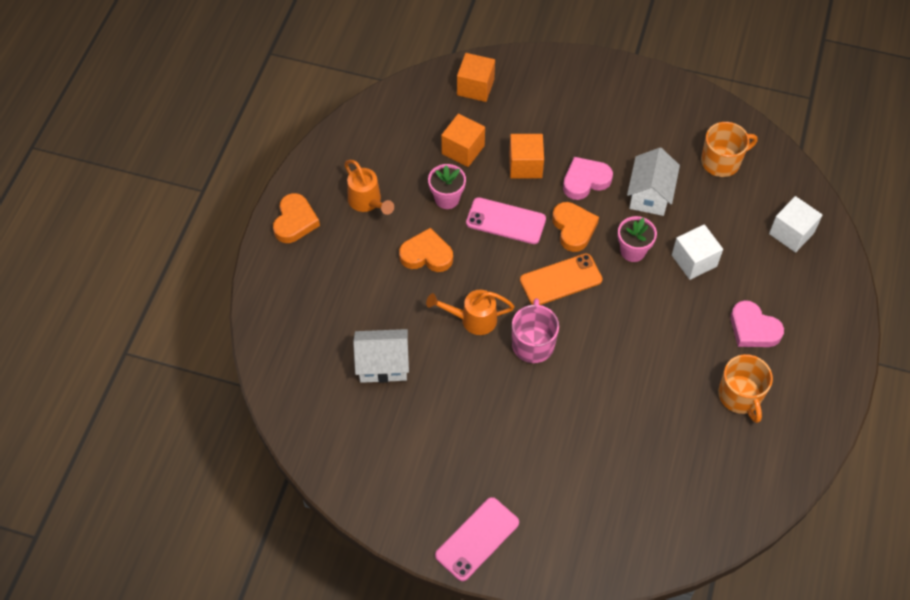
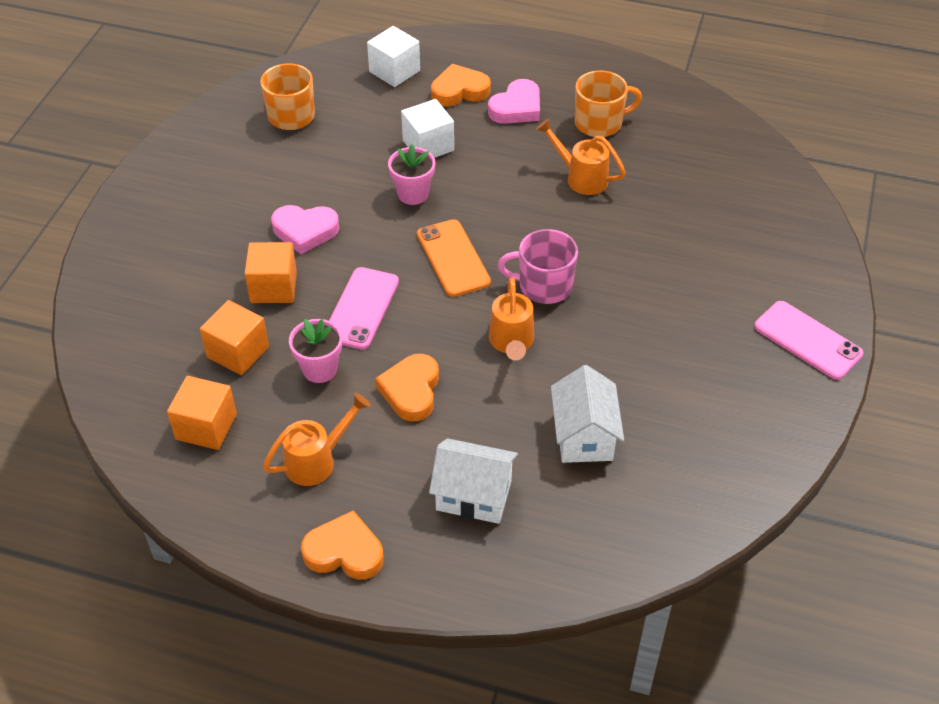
camera: 90 degrees left, 10 degrees down
orange cube [457,53,495,102] -> orange cube moved to [167,376,237,450]
orange heart [552,202,599,252] -> orange heart moved to [431,64,491,107]
pink heart [563,157,613,200] -> pink heart turned 60 degrees counterclockwise [271,205,339,254]
white house [627,148,680,216] -> white house moved to [429,438,518,524]
none -> orange watering can [536,119,626,195]

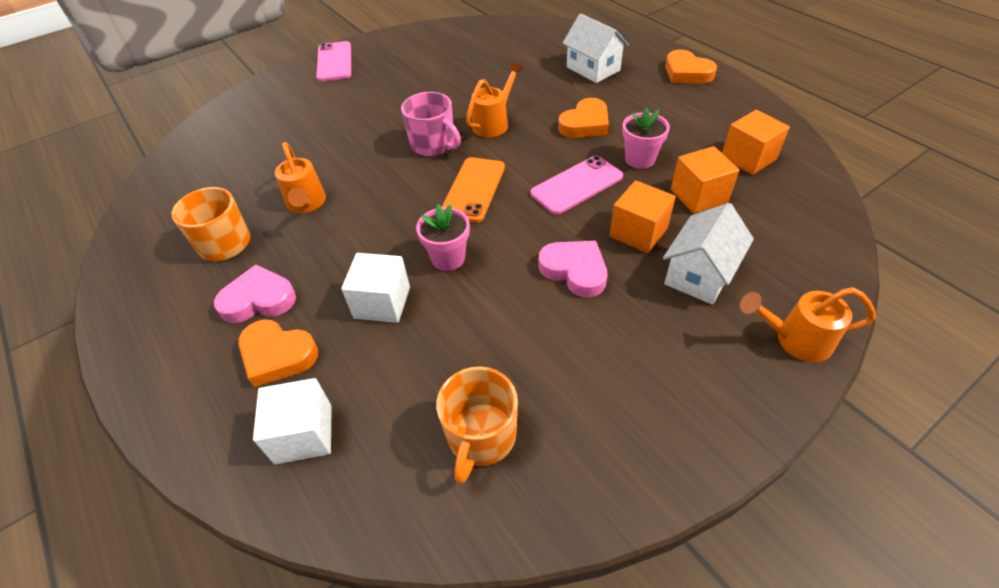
camera: 140 degrees left, 0 degrees up
orange watering can [263,393,371,486] -> orange watering can moved to [740,287,876,362]
white house [551,365,624,463] -> white house moved to [663,203,754,305]

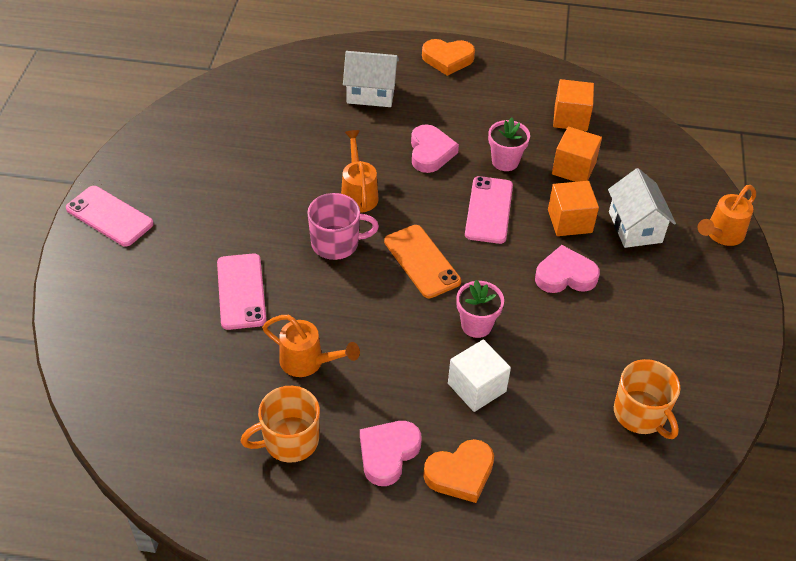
camera: 50 degrees left, 0 degrees up
white cube [253,378,332,465] -> none
orange heart [558,98,609,138] -> pink heart [411,124,459,173]
none -> pink phone [217,253,266,330]

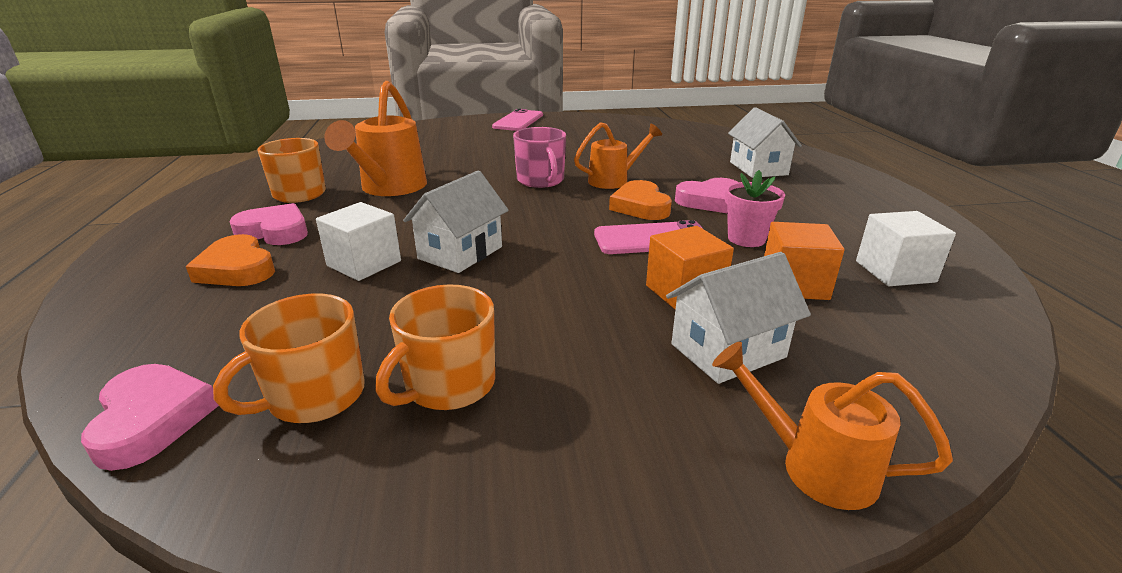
camera: 75 degrees right, 20 degrees down
pink phone [217,253,266,330] -> none
orange watering can [262,315,360,377] -> orange watering can [324,81,427,196], size x1.59
orange phone [384,225,461,298] -> none
orange heart [422,39,475,76] -> orange heart moved to [609,180,672,220]
pink flower pot [456,280,504,338] -> white house [403,171,509,273]
pink heart [535,245,600,293] -> pink heart moved to [81,364,219,471]
orange cube [553,79,594,131] -> white cube [856,211,956,286]
none -> orange mug [375,284,495,410]

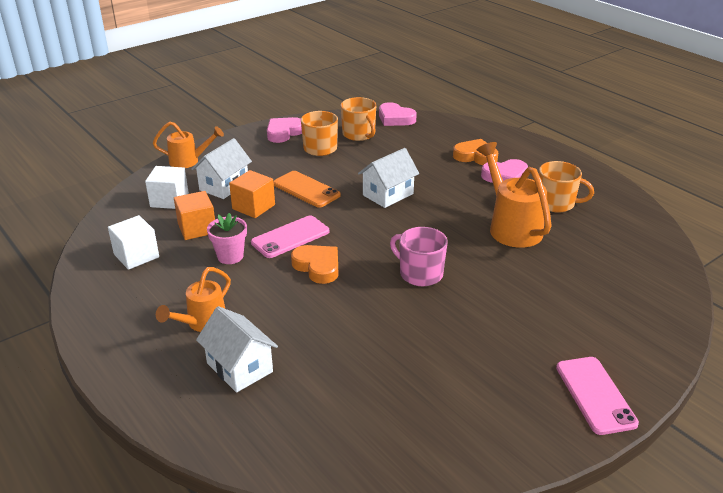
camera: 150 degrees right, 5 degrees up
orange mug [213,294,365,423] -> orange mug turned 135 degrees clockwise [341,97,376,141]
white cube [316,202,401,281] -> white cube moved to [145,166,189,209]
white house [403,171,509,273] -> white house turned 45 degrees clockwise [358,148,419,208]
orange watering can [574,122,662,189] -> orange watering can moved to [156,267,231,332]
pink heart [675,178,737,213] -> pink heart moved to [267,117,302,143]
none -> orange phone [273,171,341,208]

